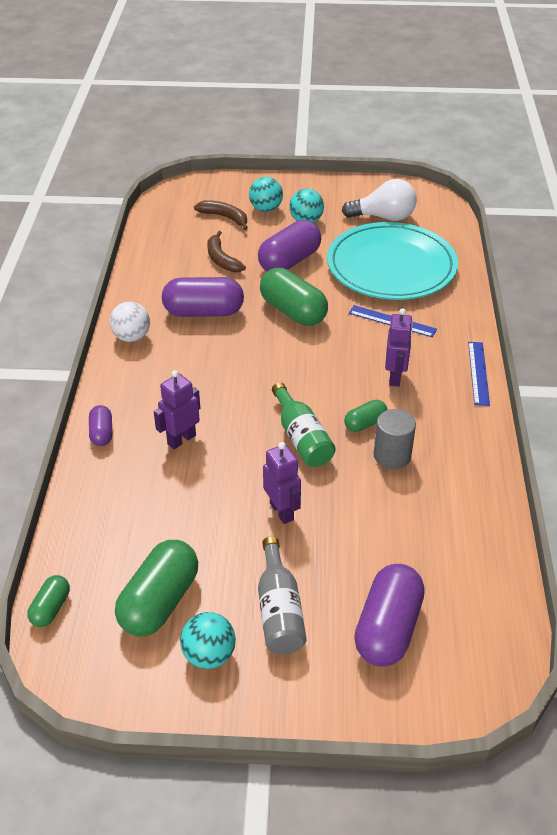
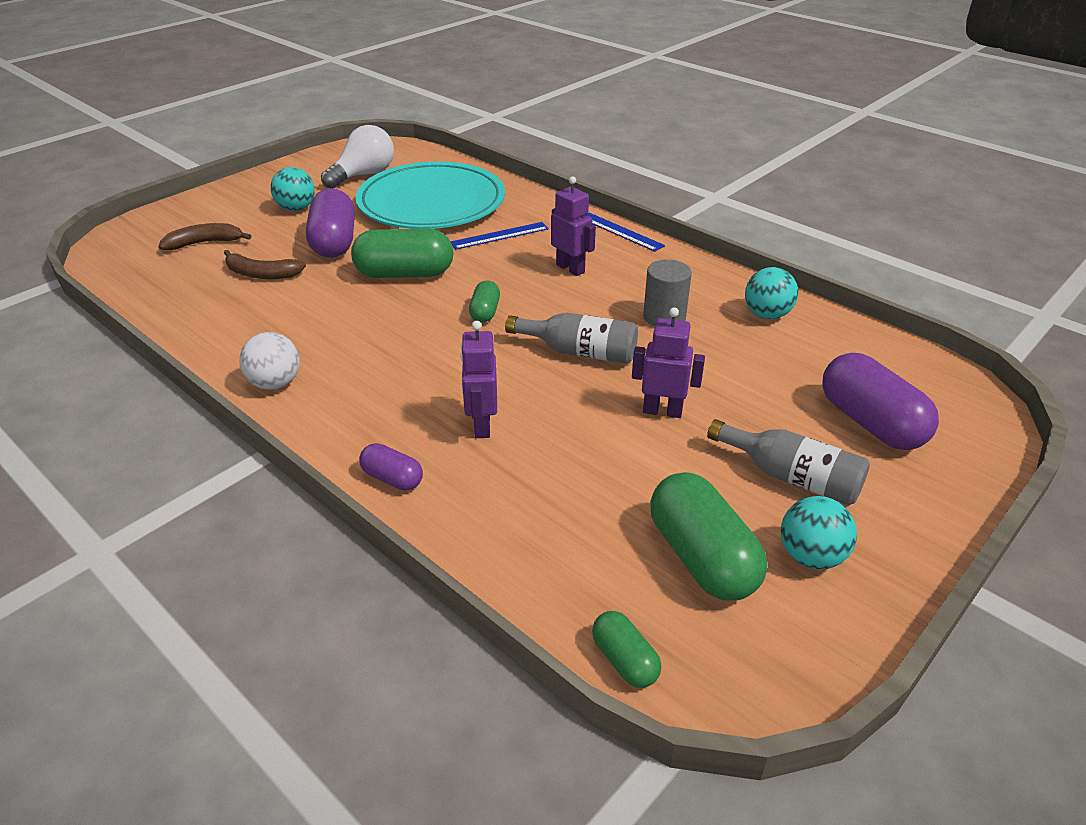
camera: 50 degrees left, 5 degrees down
purple capsule [162,277,244,317] -> none
turquoise ball [249,177,283,212] -> turquoise ball moved to [745,267,798,319]
green bottle [272,382,336,467] -> grey bottle [505,313,638,364]
green capsule [344,400,387,432] -> green capsule moved to [469,280,500,323]

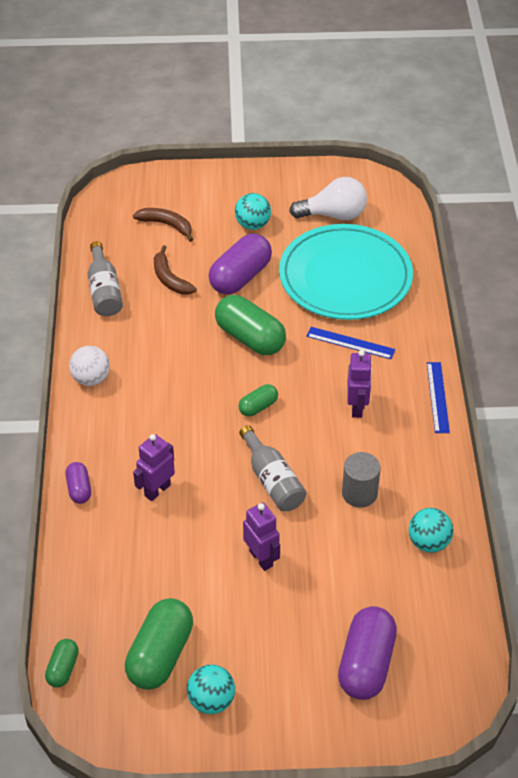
camera: 45 degrees right, 10 degrees up
grey bottle [707,419,870,506] -> grey bottle moved to [88,241,123,316]

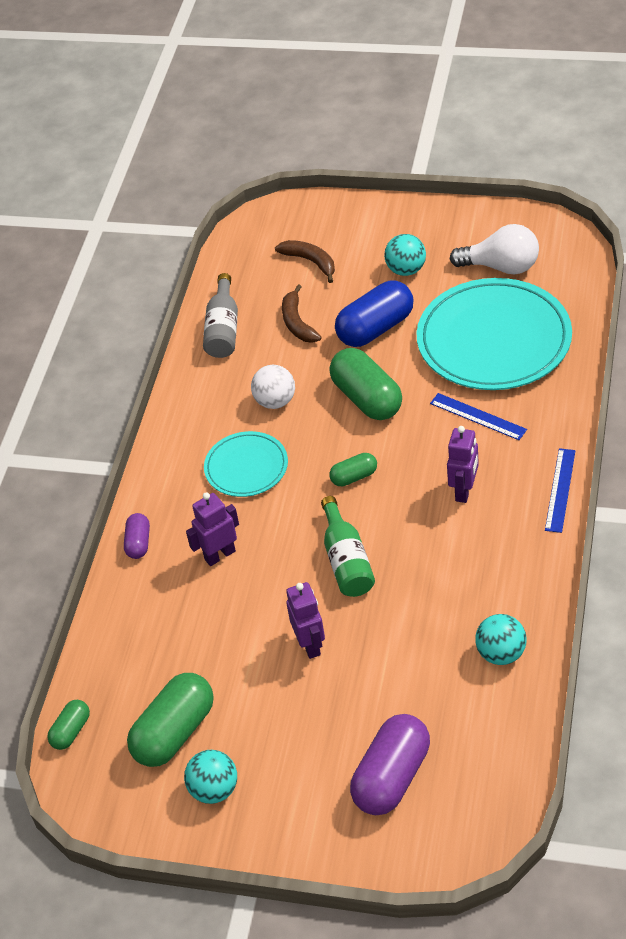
camera: 20 degrees right, 0 degrees up
white ball [69,346,110,386] -> white ball moved to [251,365,295,409]
purple capsule [209,234,272,295] -> blue capsule [335,280,414,347]
grey bottle [239,425,306,511] -> green bottle [321,496,375,597]
grey cylinder [342,452,381,508] -> none
none -> turquoise plate [204,431,288,497]

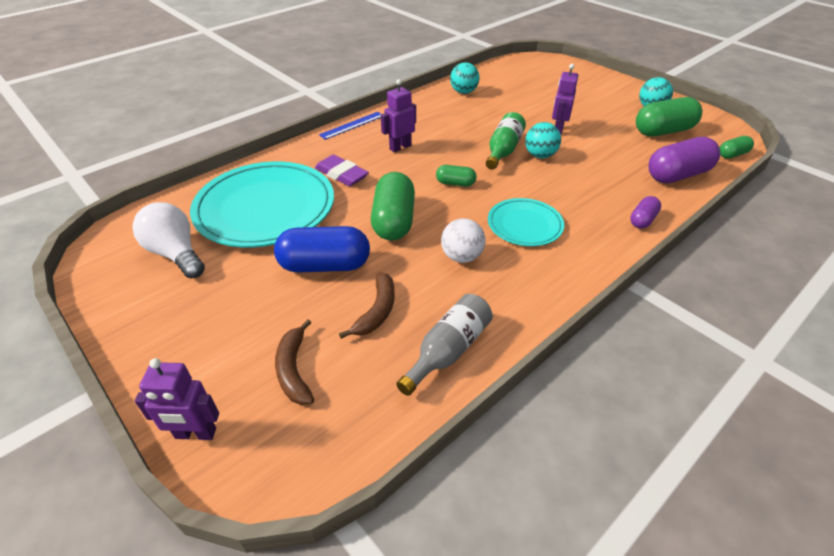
camera: 150 degrees left, 5 degrees down
purple robot [186,492,239,566] -> purple robot moved to [135,358,219,440]
purple capsule [350,714,430,815] -> purple capsule moved to [649,137,720,183]
turquoise ball [384,234,426,276] -> turquoise ball moved to [525,122,561,158]
blue ruler [430,393,527,440] -> purple eraser [315,155,369,186]

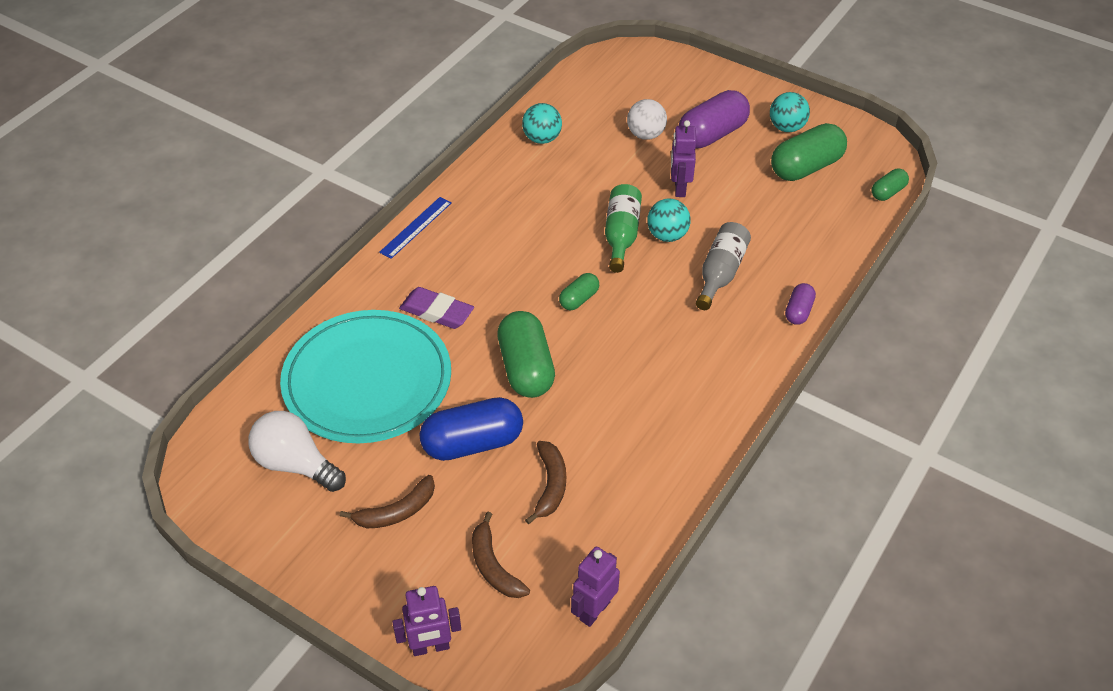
camera: 15 degrees left, 5 degrees up
purple robot [381,79,416,153] -> purple robot moved to [571,547,620,627]
grey bottle [396,294,493,396] -> grey bottle moved to [696,222,751,310]
green capsule [436,165,476,187] -> green capsule turned 45 degrees counterclockwise [559,273,599,310]
white ball [441,218,486,263] -> white ball moved to [627,99,667,140]
turquoise plate [488,198,564,246] -> none
purple capsule [649,137,720,183] -> purple capsule moved to [679,90,750,148]
none -> brown banana [340,475,435,528]

